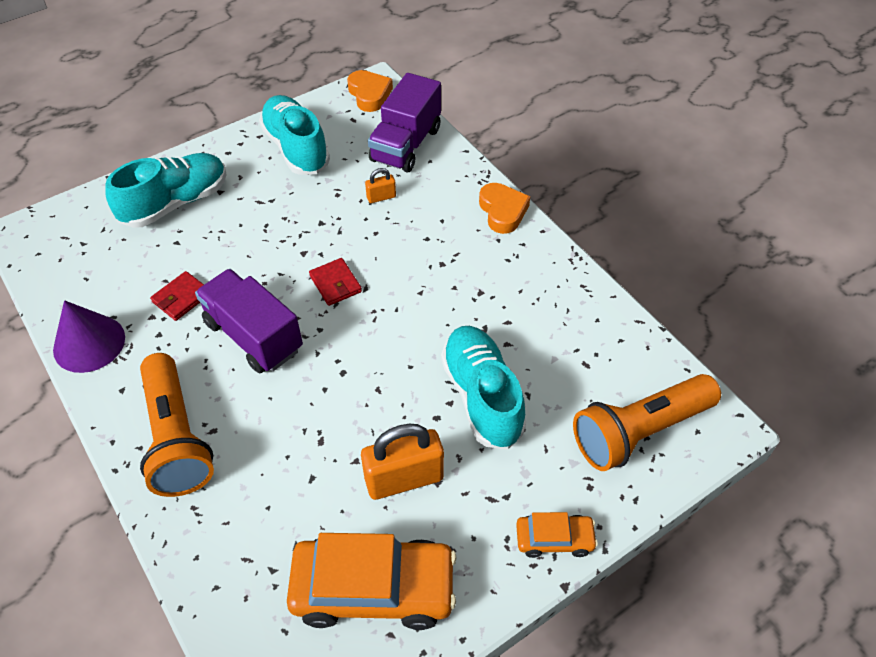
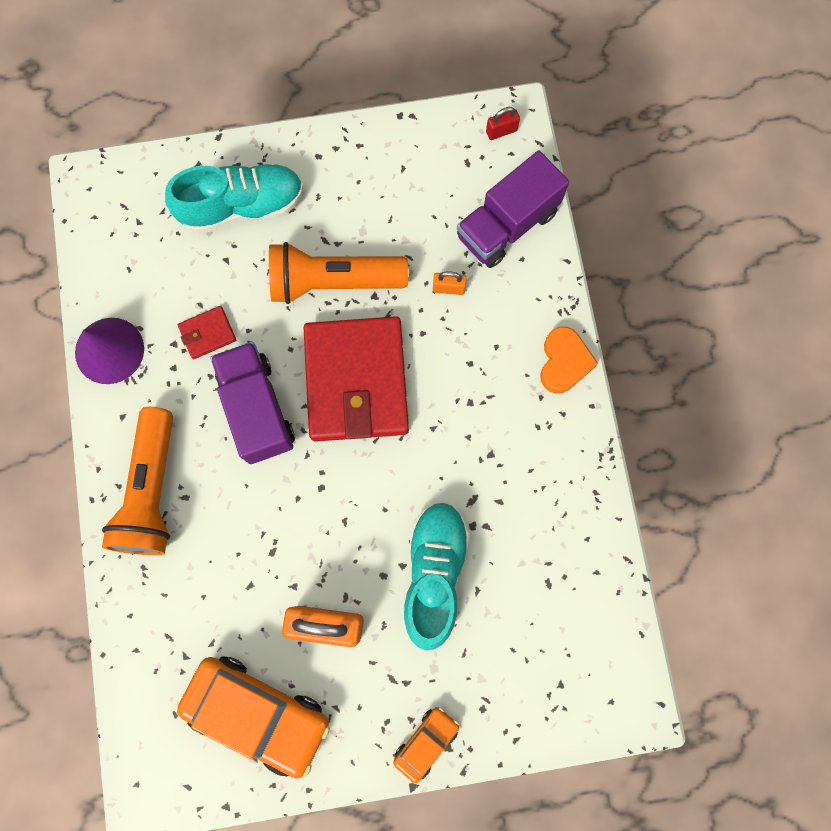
camera: 25 degrees right, 25 degrees up
turquoise shoe [259,95,330,175] -> none
red wallet [309,258,362,306] -> red wallet [304,316,409,442], size x2.46
orange heart [347,70,393,112] -> red padlock [486,107,520,140]
orange car [516,512,598,558] -> orange car turned 75 degrees counterclockwise [393,707,459,783]
orange flashlight [573,374,721,471] -> orange flashlight moved to [269,242,409,304]

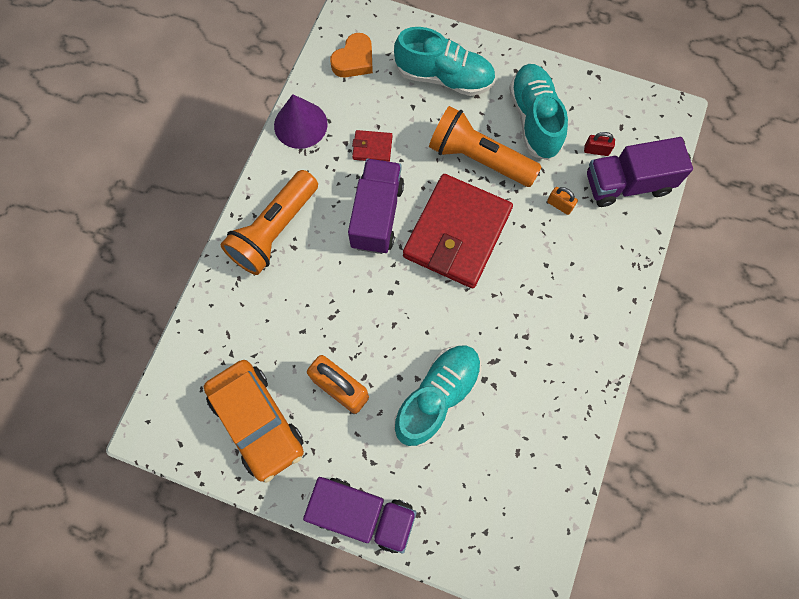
camera: 30 degrees right, 5 degrees down
orange car [393,707,459,783] -> purple truck [303,477,417,553]
red padlock [486,107,520,140] -> red padlock moved to [584,132,615,156]
orange heart [540,326,598,394] -> orange heart moved to [330,33,373,78]
none -> turquoise shoe [509,64,568,160]

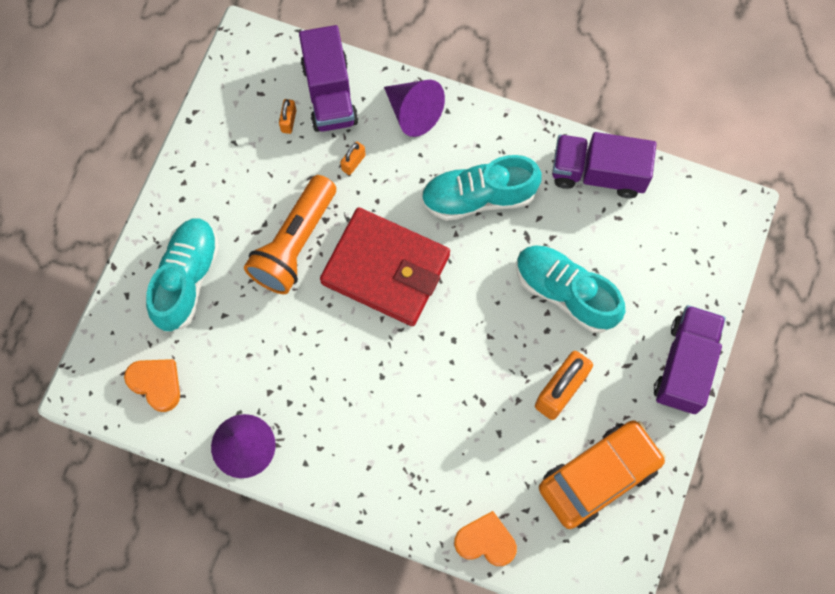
camera: 90 degrees left, 0 degrees up
orange flashlight [221,170,318,275] -> none
purple truck [348,159,404,254] -> purple truck moved to [552,132,656,198]
red wallet [352,130,392,162] -> none
turquoise shoe [509,64,568,160] -> turquoise shoe moved to [421,155,542,221]
red padlock [584,132,615,156] -> orange padlock [279,99,296,134]
none -> purple cone [384,80,445,137]
none -> orange heart [454,511,517,566]

